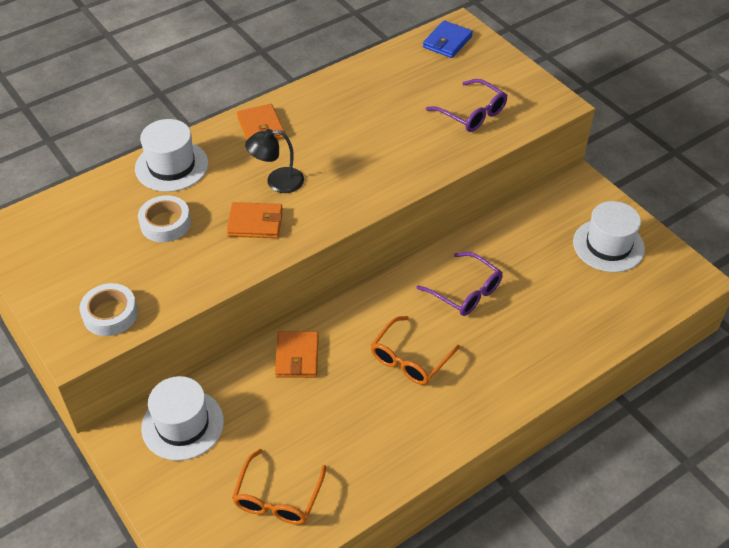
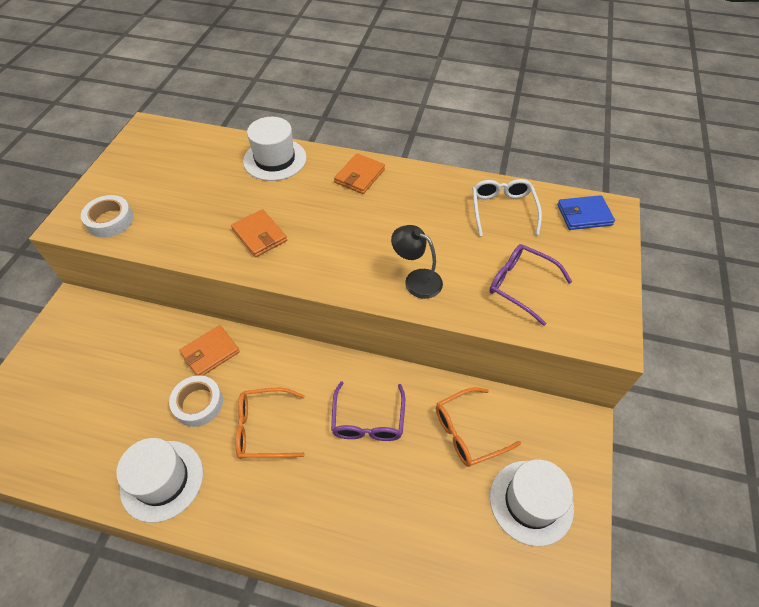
camera: 50 degrees right, 5 degrees up
white tape [138,195,191,242] -> white tape moved to [169,375,223,427]
white hat [141,376,224,461] -> white hat moved to [116,438,203,523]
orange glasses [232,449,326,525] -> orange glasses moved to [436,387,521,467]
black lamp [245,129,304,193] -> black lamp moved to [391,225,443,299]
purple glasses [426,79,507,132] -> purple glasses turned 120 degrees clockwise [489,244,572,326]
none -> white glasses [472,179,542,237]

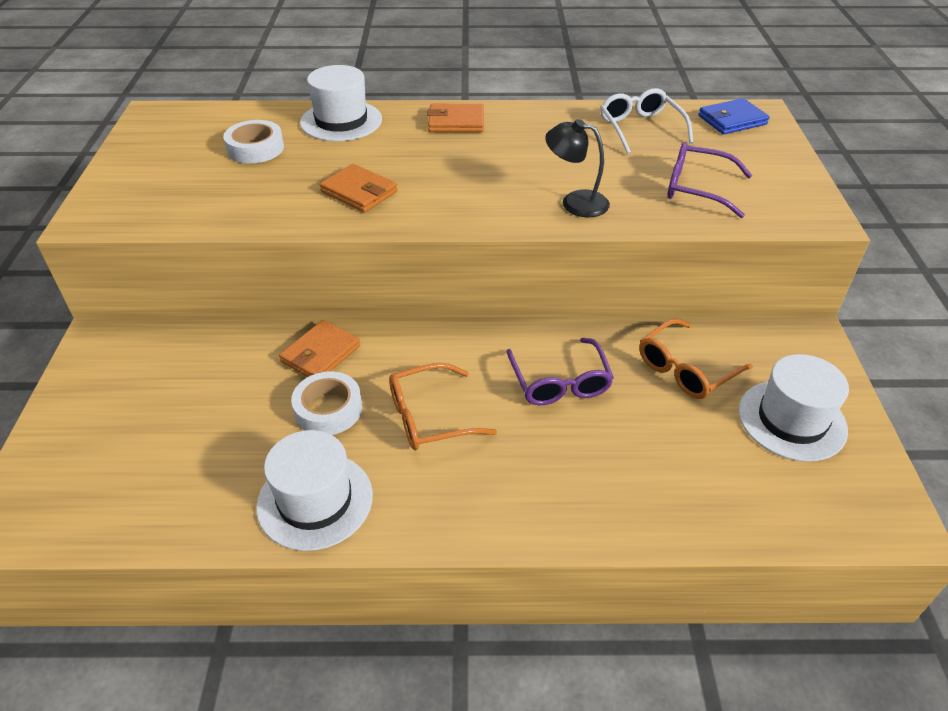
camera: 15 degrees left, 10 degrees down
white tape [81,195,134,238] -> white tape moved to [223,120,284,163]
orange wallet [334,153,385,194] -> orange wallet turned 75 degrees clockwise [427,104,484,132]

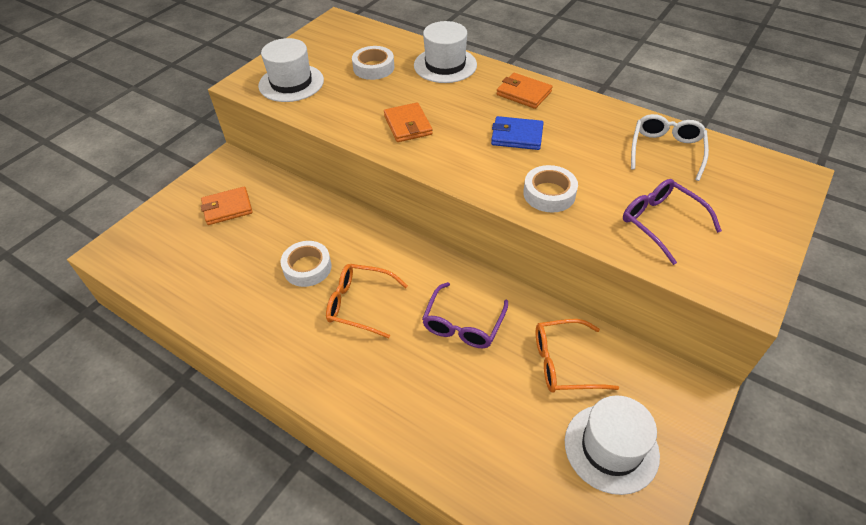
camera: 35 degrees right, 5 degrees up
white hat [256,430,373,551] -> white hat moved to [258,38,324,102]
orange wallet [279,320,360,377] -> orange wallet moved to [201,186,253,225]
black lamp [545,119,610,217] -> white tape [523,165,578,213]
blue wallet [698,98,770,134] -> blue wallet moved to [491,116,544,150]

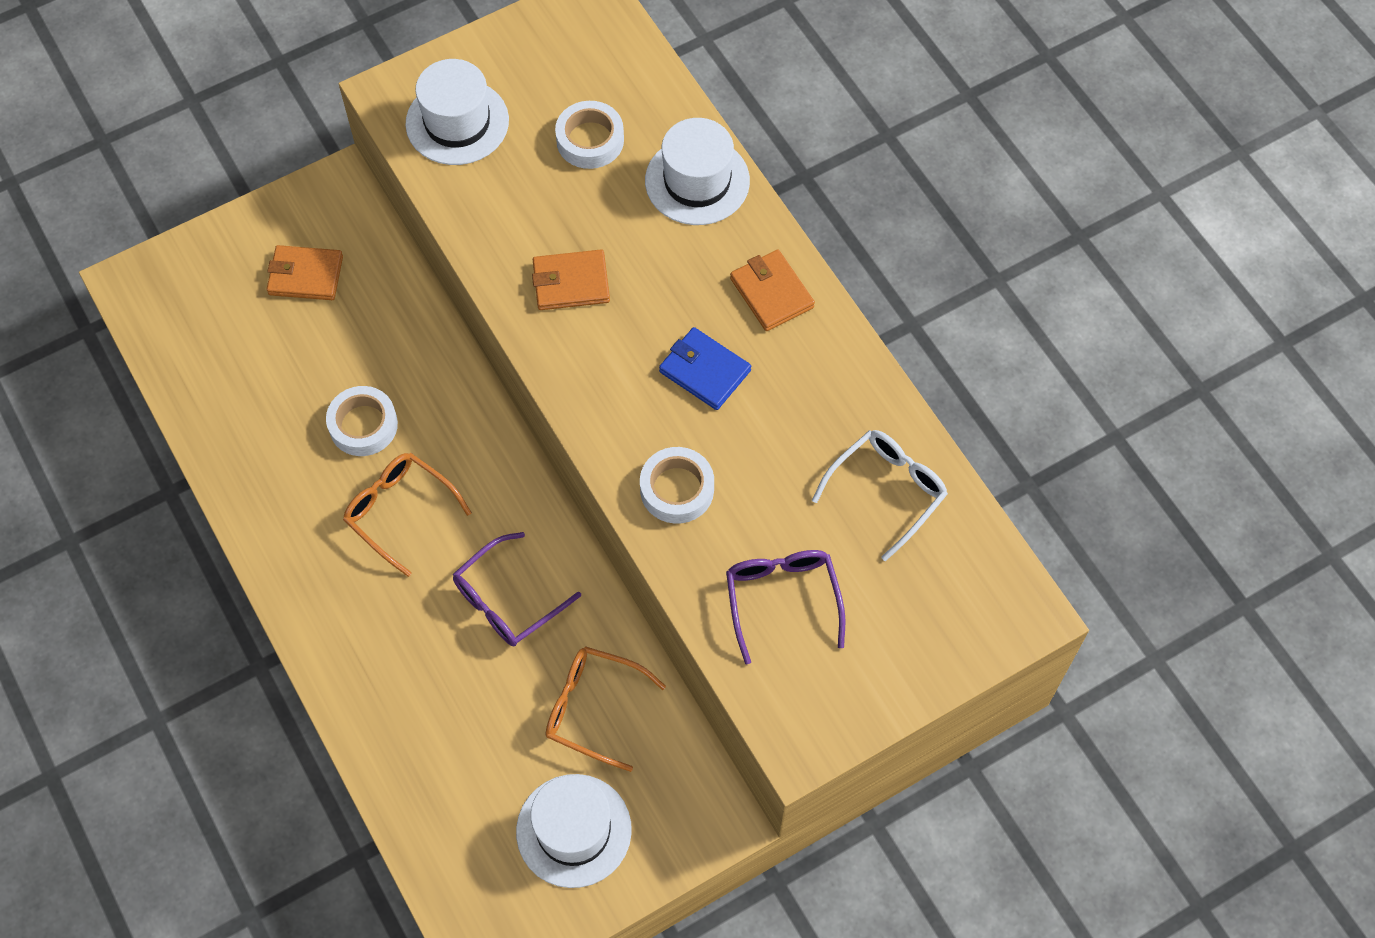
camera: 25 degrees right, 15 degrees up
orange wallet [384,102,433,142] -> orange wallet turned 75 degrees clockwise [532,250,610,310]

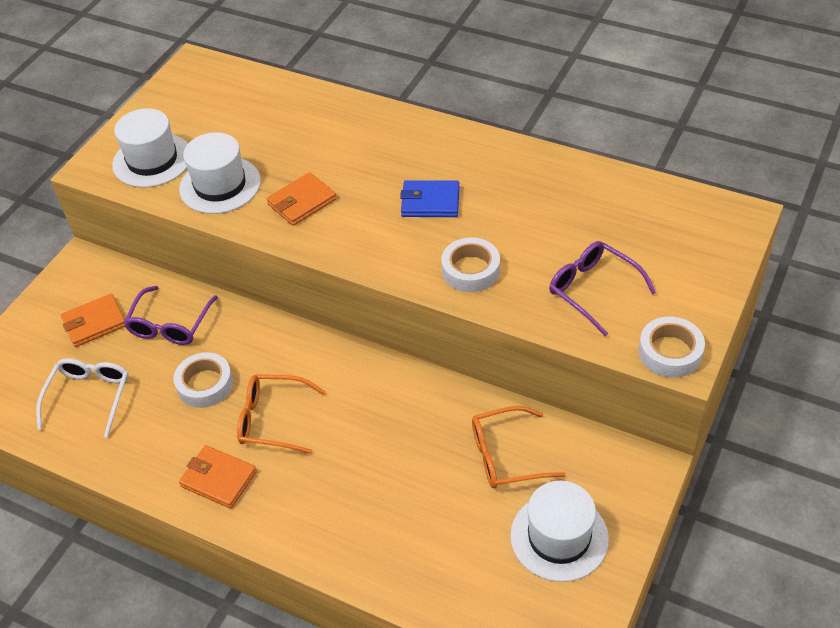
camera: 30 degrees left, 15 degrees down
purple glasses [453,532,581,646] -> purple glasses moved to [124,286,218,345]
white tape [555,101,624,169] -> white tape moved to [639,317,705,378]
white hat [645,118,750,225] -> white hat moved to [179,132,261,214]
orange wallet [730,250,815,331] -> orange wallet moved to [179,445,257,509]
white glasses [812,430,948,561] -> white glasses moved to [36,358,129,438]

